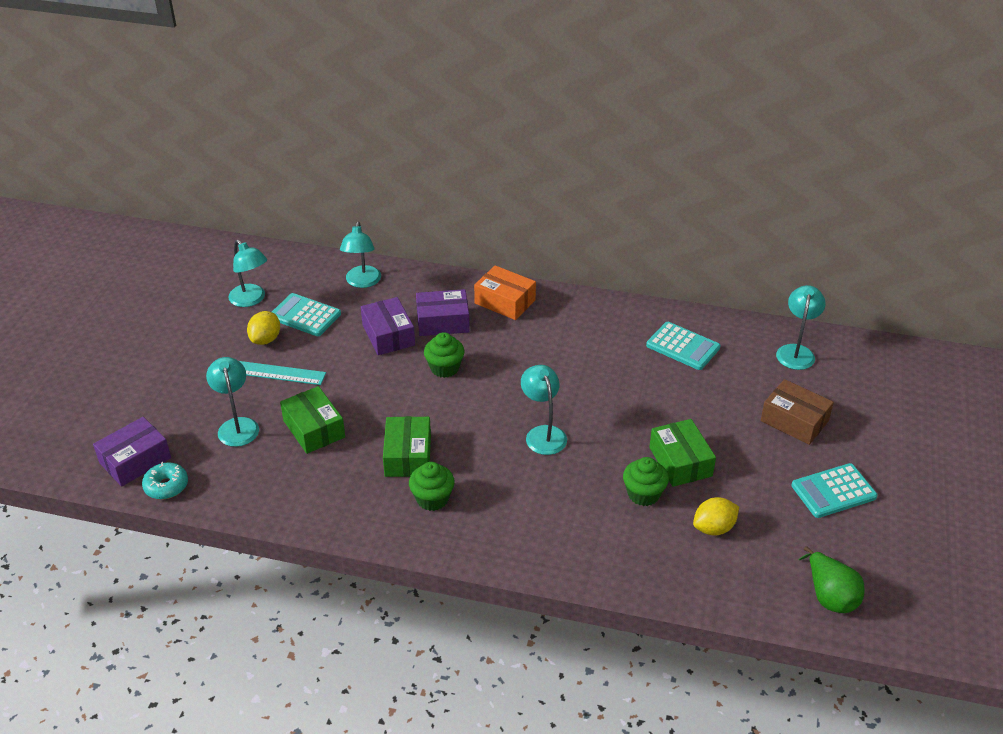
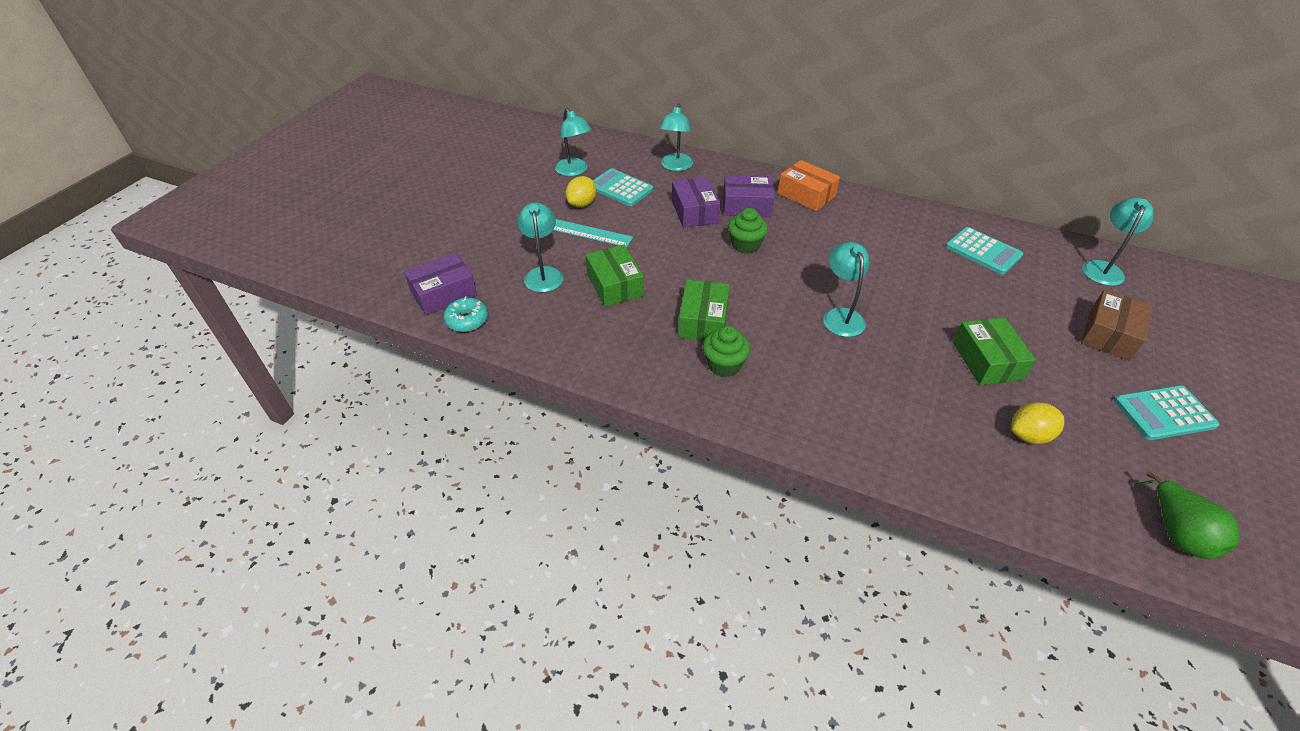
camera: 10 degrees right, 5 degrees up
green cupcake [623,457,669,506] -> none
brown box [761,379,834,445] -> brown box turned 75 degrees clockwise [1081,290,1153,361]

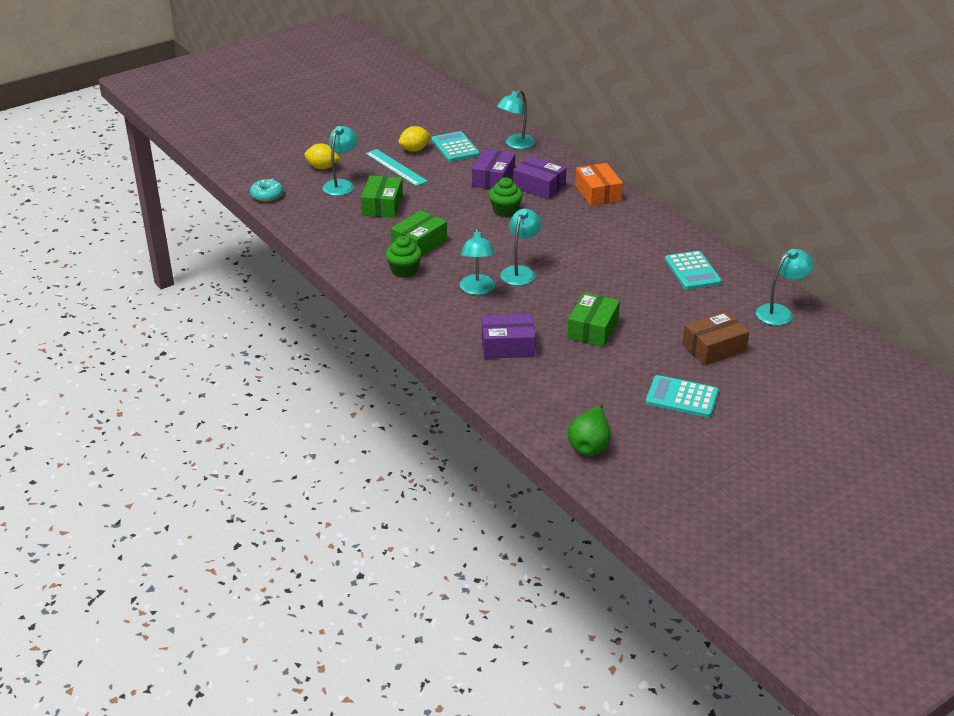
camera: 30 degrees right, 10 degrees down
purple box [404,253,477,315] -> purple box moved to [482,314,536,359]
turquoise lamp [555,108,592,176] -> turquoise lamp moved to [460,227,495,295]
yellow lemon [1011,402,1064,444] -> yellow lemon moved to [305,143,340,169]

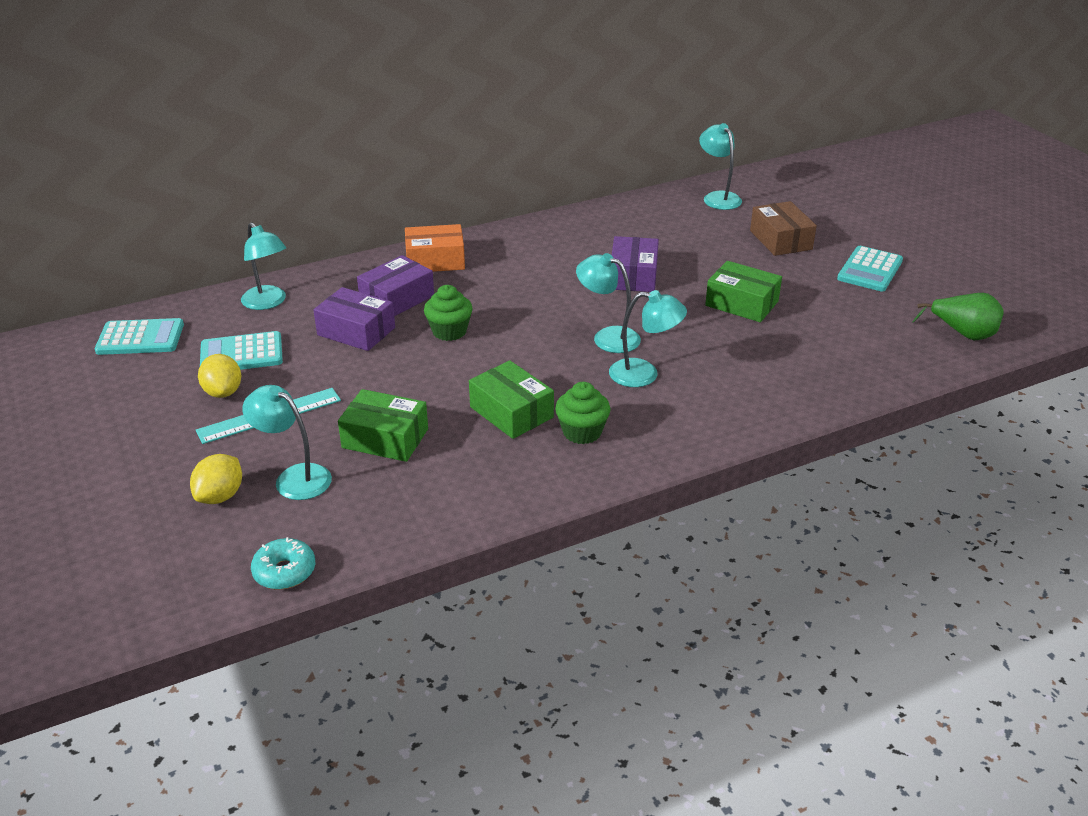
camera: 80 degrees left, 0 degrees up
purple box [482,314,536,359] -> purple box moved to [612,236,659,292]
turquoise calculator [665,251,722,290] -> turquoise calculator moved to [95,318,184,355]

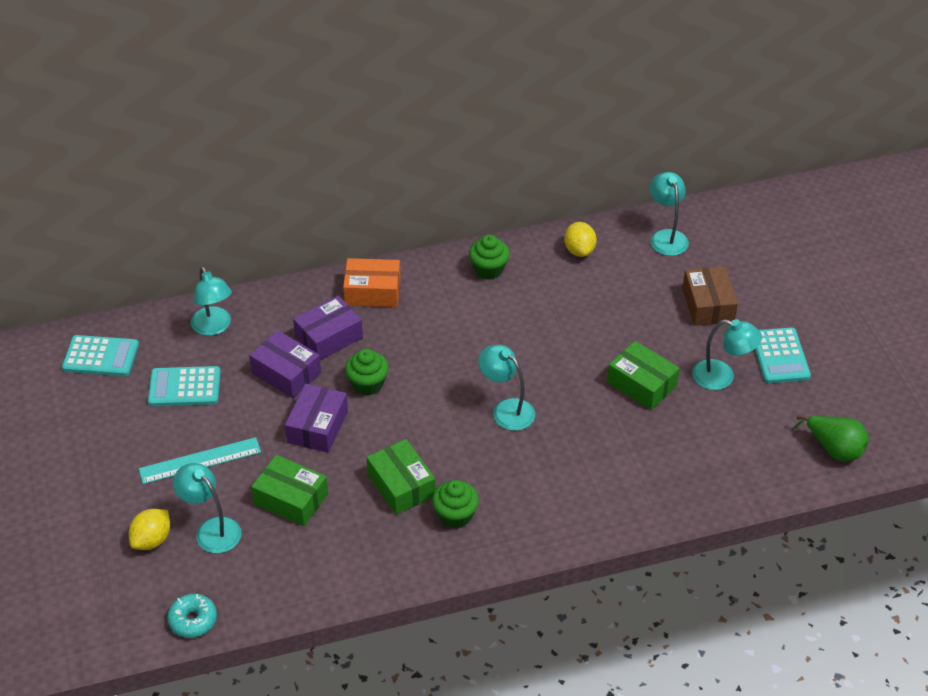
camera: 10 degrees right, 10 degrees up
yellow lemon [198,354,241,398] -> yellow lemon moved to [564,222,596,257]
turquoise lamp [609,290,687,387] -> turquoise lamp moved to [692,319,762,390]
purple box [612,236,659,292] -> purple box moved to [285,384,348,453]
turquoise calculator [837,246,903,292] -> turquoise calculator turned 45 degrees counterclockwise [755,328,811,383]
none -> green cupcake [469,235,510,280]

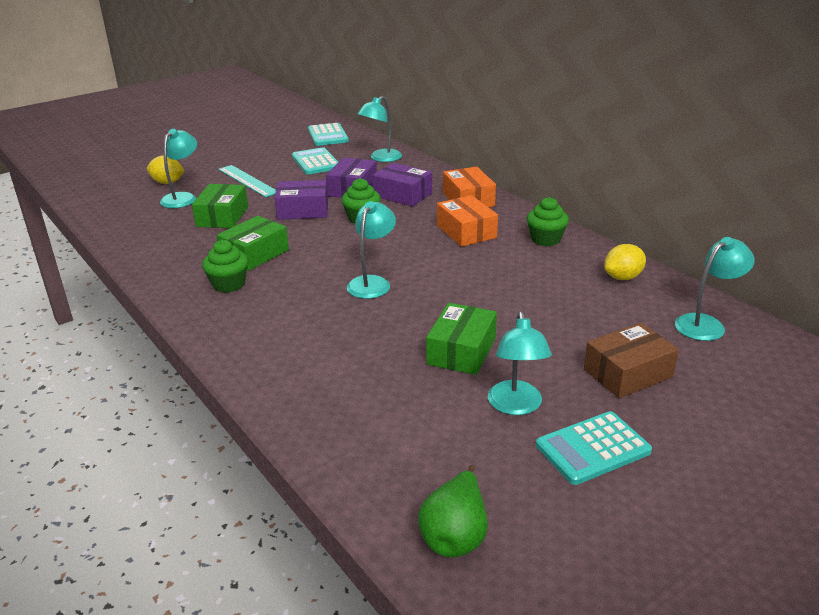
camera: 70 degrees right, 15 degrees down
turquoise donut [167,594,217,638] -> none
none -> orange box [437,195,498,247]

